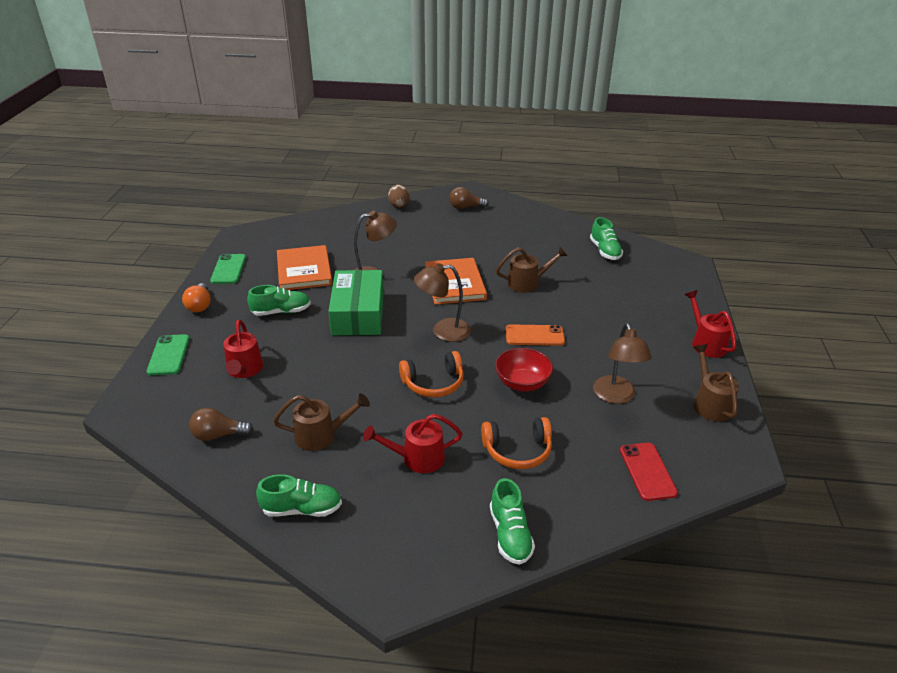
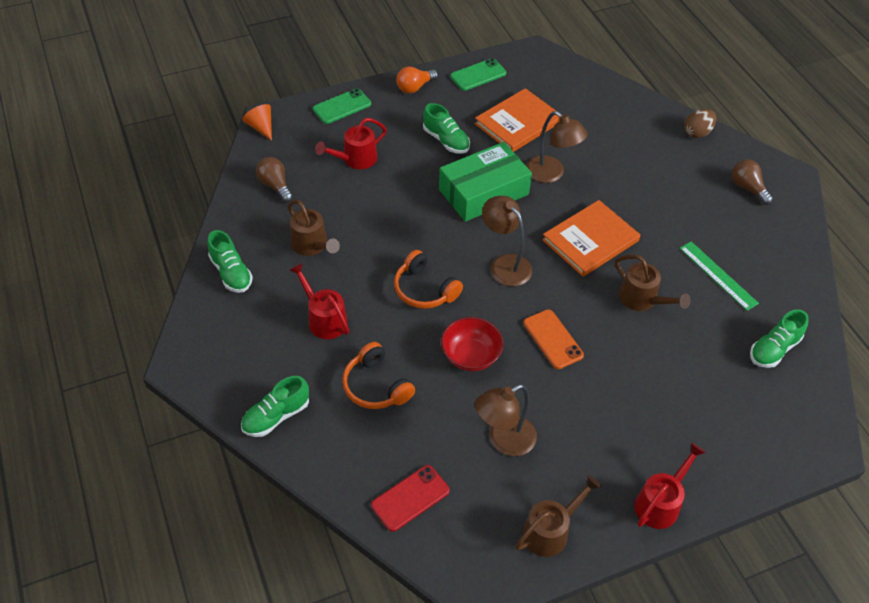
camera: 60 degrees right, 15 degrees up
none -> orange cone [242,104,272,141]
none -> green ruler [680,241,759,311]

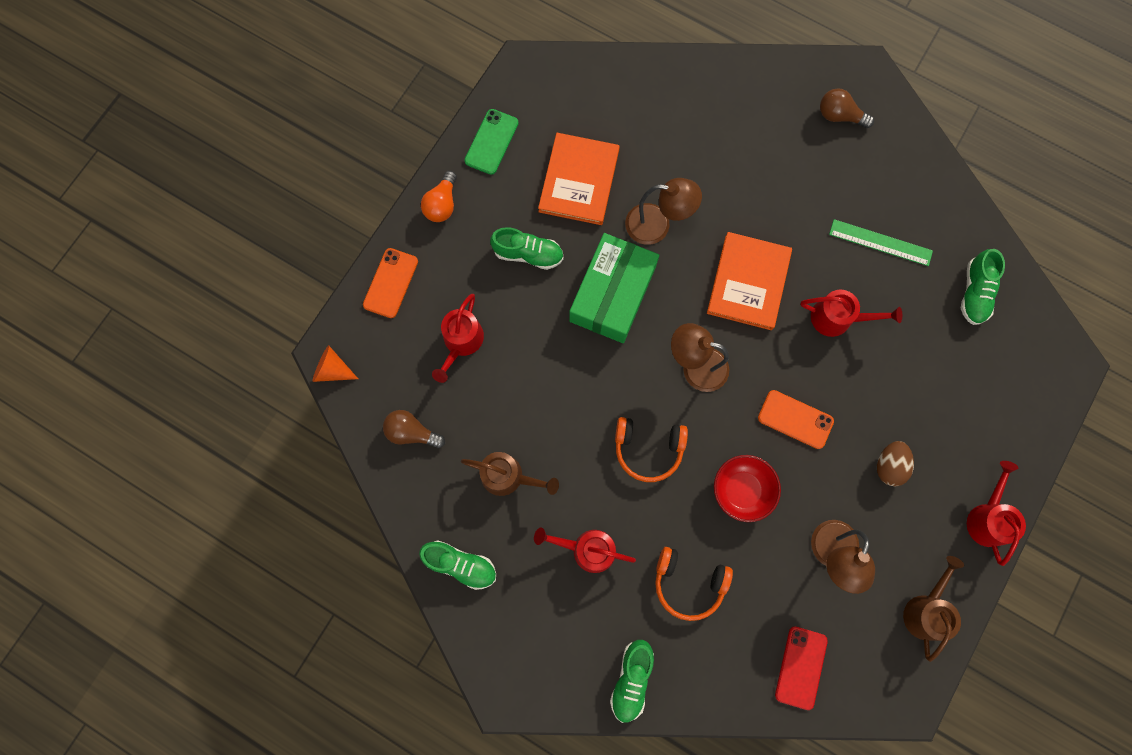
camera: 35 degrees left, 25 degrees up
green phone [313,89,371,124] -> orange phone [363,248,418,318]
brown watering can [615,255,691,311] -> red watering can [801,290,902,337]
brown egg [685,109,716,138] -> brown egg moved to [877,441,914,486]

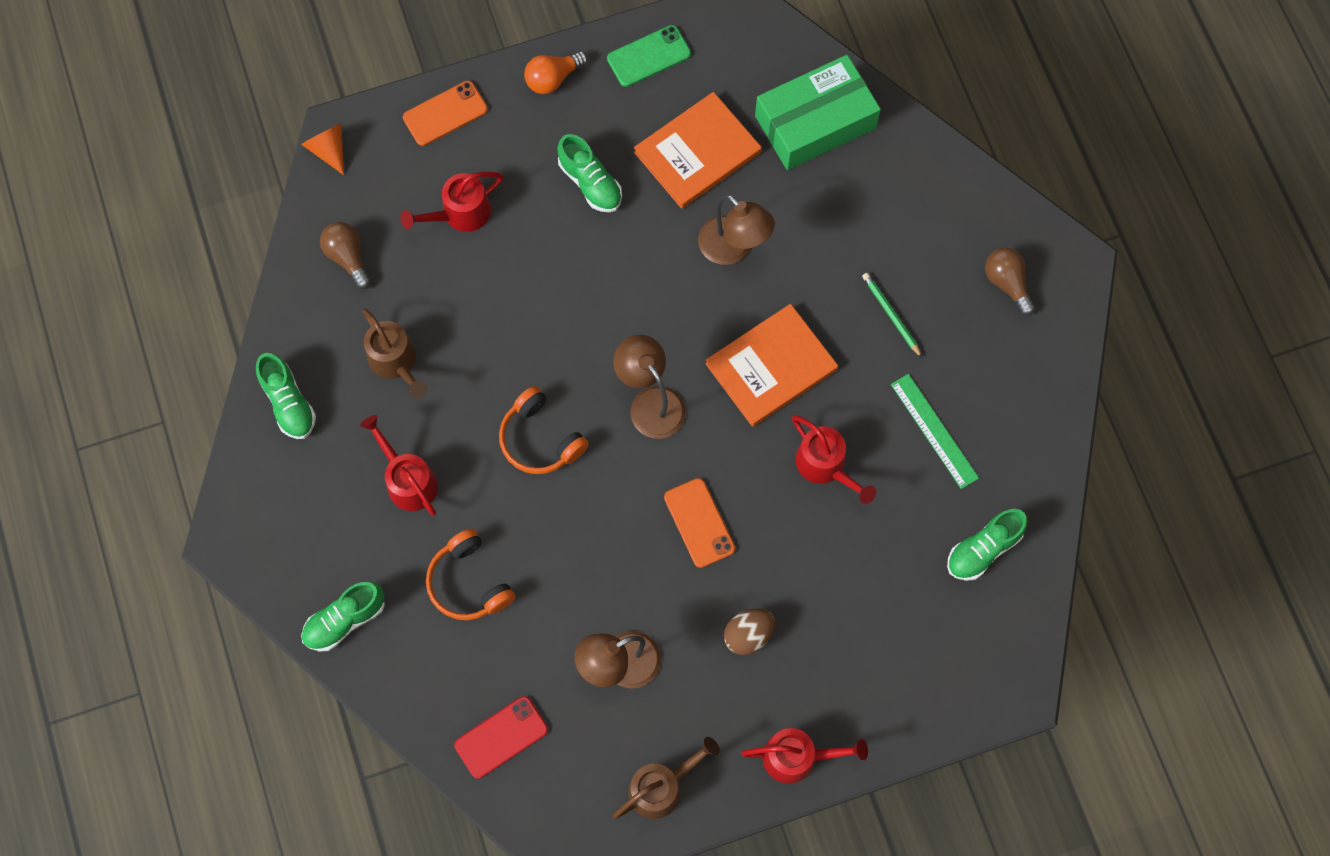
camera: 40 degrees right, 5 degrees down
green box [569,233,659,343] -> green box moved to [755,55,881,170]
red bowl [714,455,781,522] -> none
red watering can [967,461,1026,566] -> red watering can turned 45 degrees clockwise [741,728,868,784]
none -> green pencil [862,273,922,358]

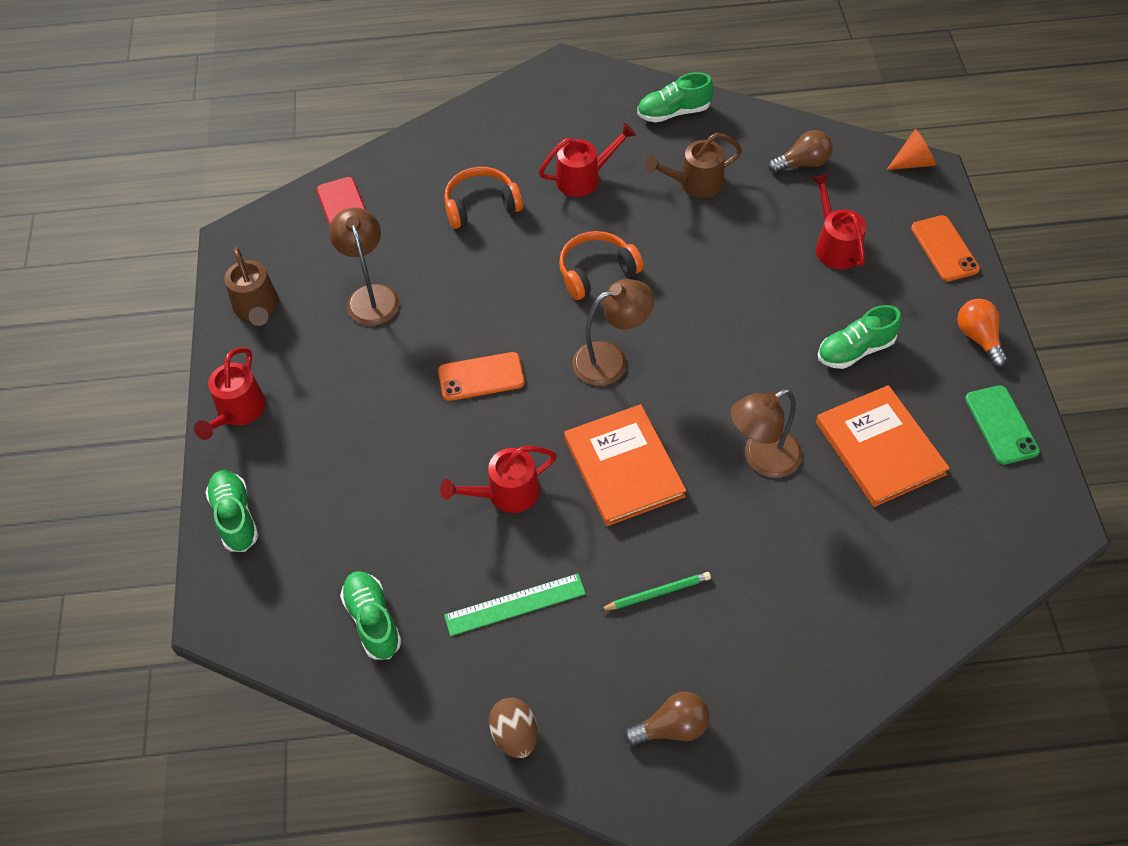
camera: 105 degrees right, 15 degrees down
green shoe [301,582,385,651] -> green shoe moved to [205,470,258,552]
brown egg [724,609,775,655] -> brown egg moved to [488,697,538,758]
green box [755,55,881,170] -> none

